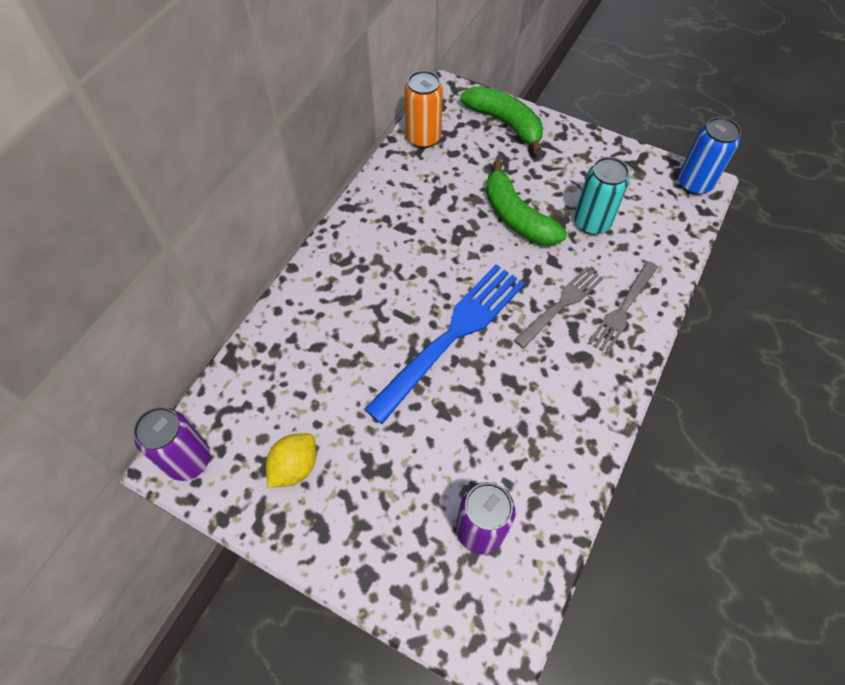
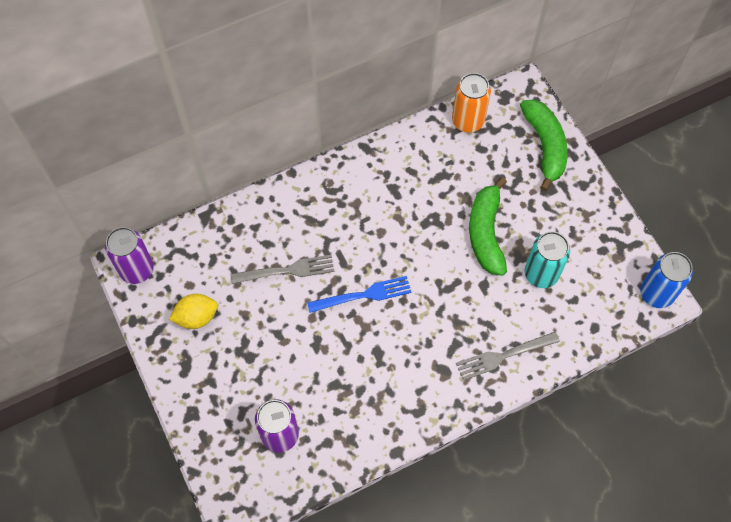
camera: 35 degrees right, 5 degrees up
blue fork [364,264,525,424] -> blue fork [307,276,411,313], size x0.58
grey fork [514,267,603,348] -> grey fork moved to [230,255,334,284]

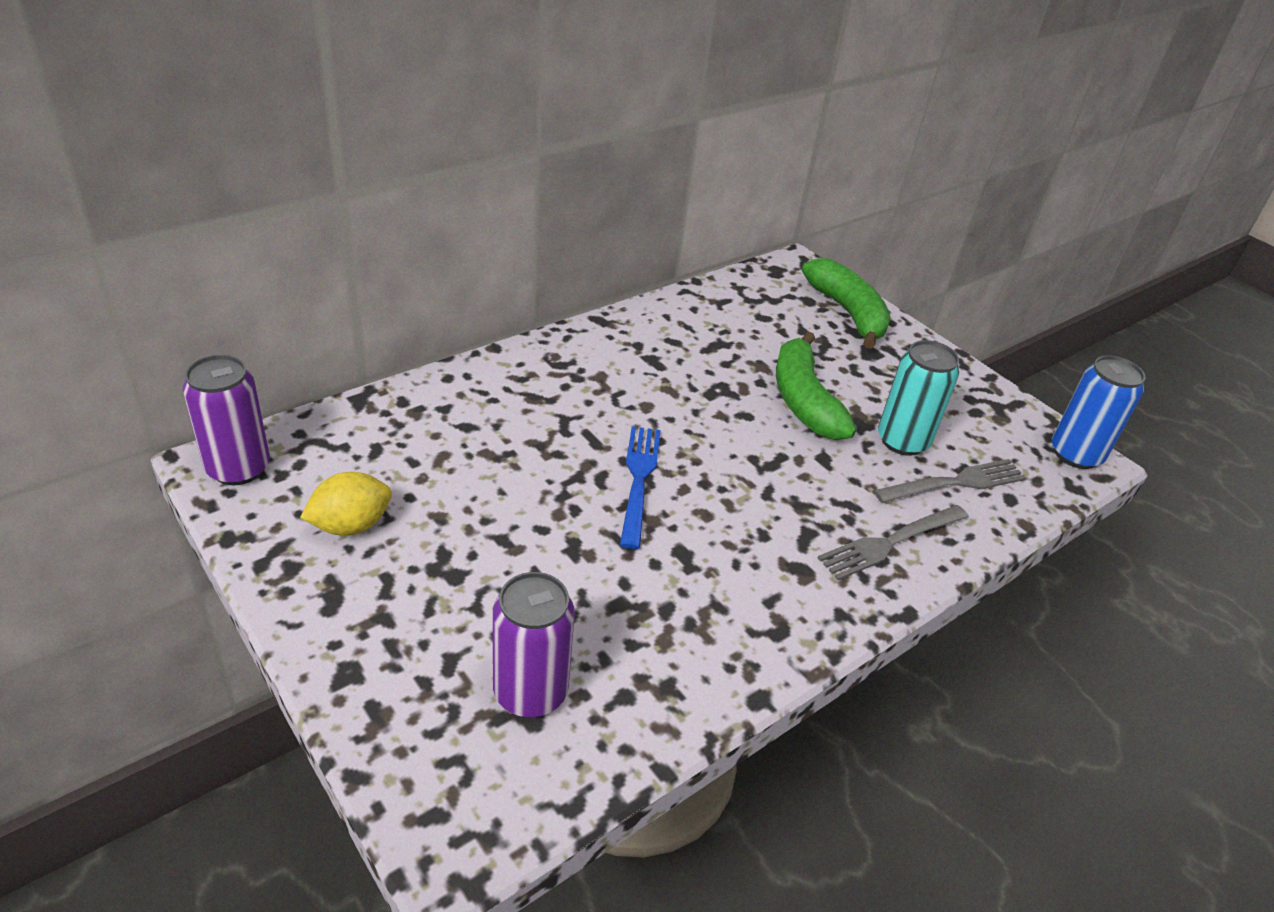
camera: 15 degrees left, 25 degrees down
grey fork [230,255,334,284] -> grey fork moved to [874,459,1026,503]
blue fork [307,276,411,313] -> blue fork turned 60 degrees counterclockwise [620,426,661,549]
orange can [452,73,491,133] -> none

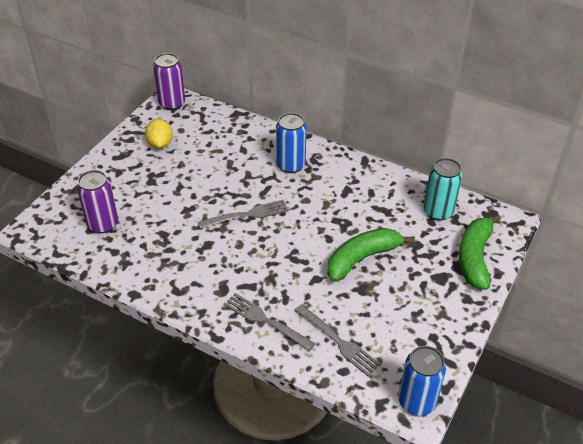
camera: 70 degrees right, 5 degrees up
yellow lemon [300,472,392,536] -> yellow lemon turned 45 degrees clockwise [145,119,173,149]
blue fork [620,426,661,549] -> grey fork [198,200,289,229]
green banana [802,258,891,349] -> green banana turned 150 degrees clockwise [459,214,501,290]
turquoise can [878,340,959,456] -> turquoise can moved to [423,158,463,220]
none -> blue can [276,113,307,173]

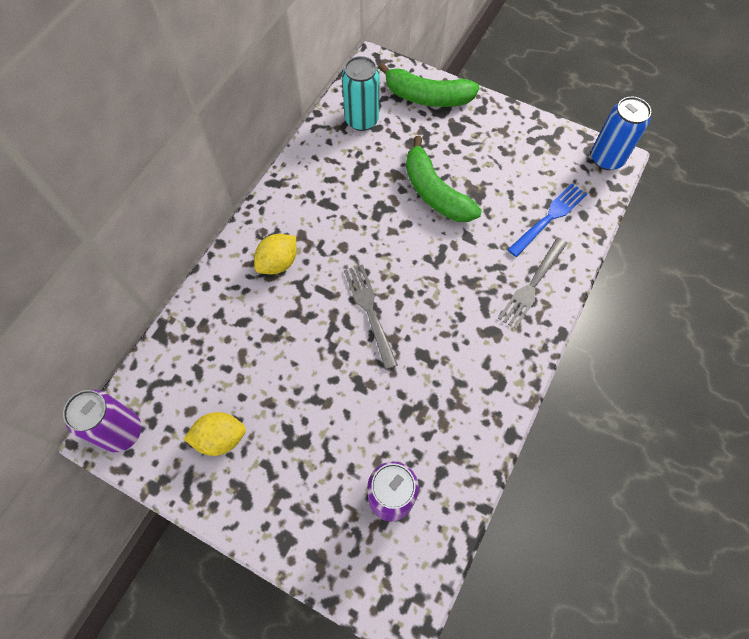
camera: 90 degrees left, 20 degrees up
blue can [276,113,307,173] -> yellow lemon [254,234,296,275]
grey fork [294,304,381,376] -> blue fork [507,183,587,257]

